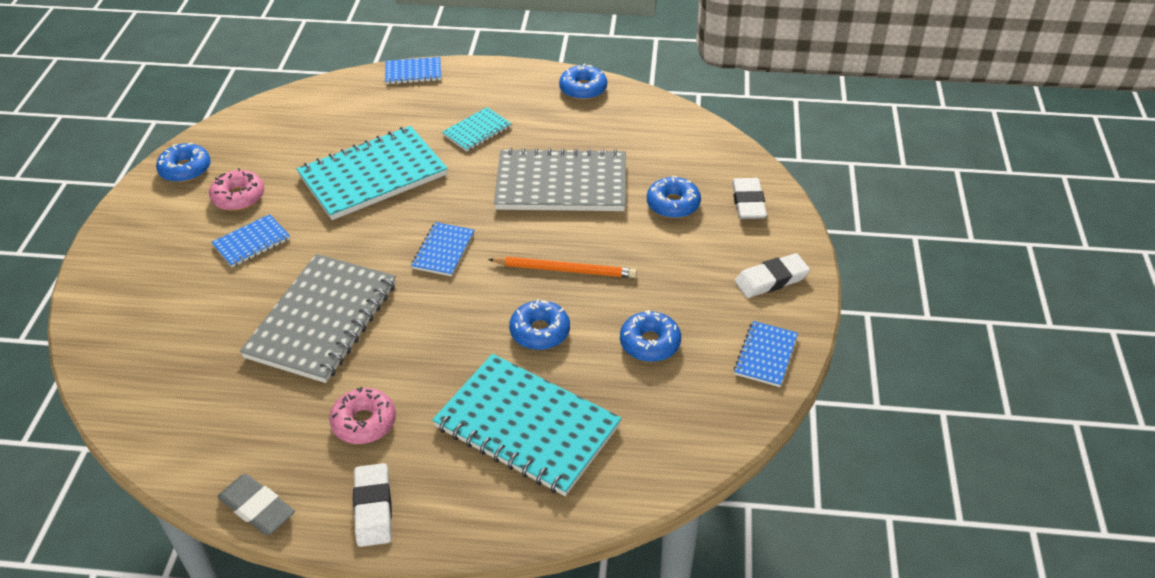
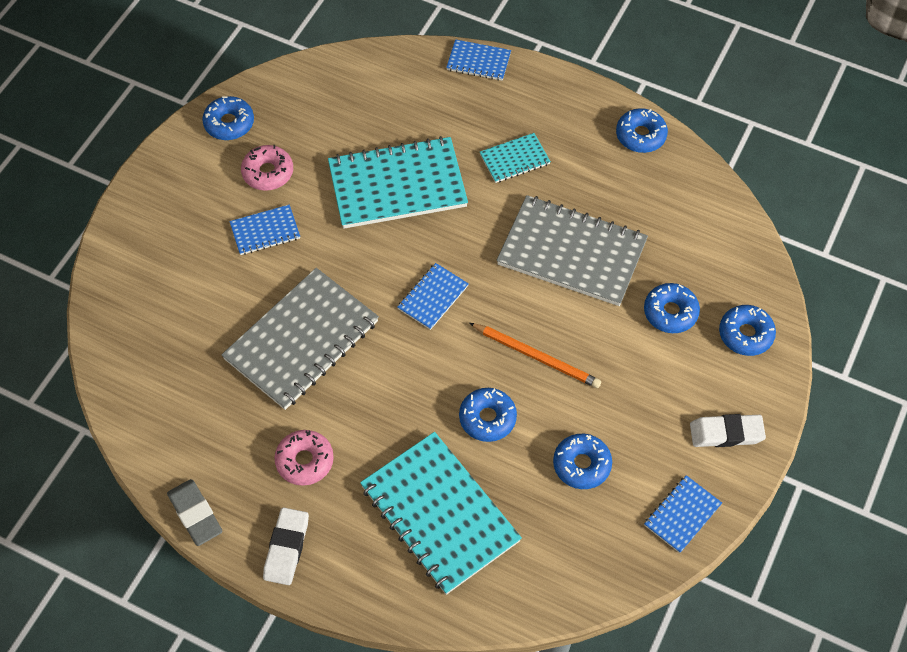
camera: 20 degrees right, 15 degrees up
white eraser [732,178,767,219] -> blue donut [719,305,776,356]

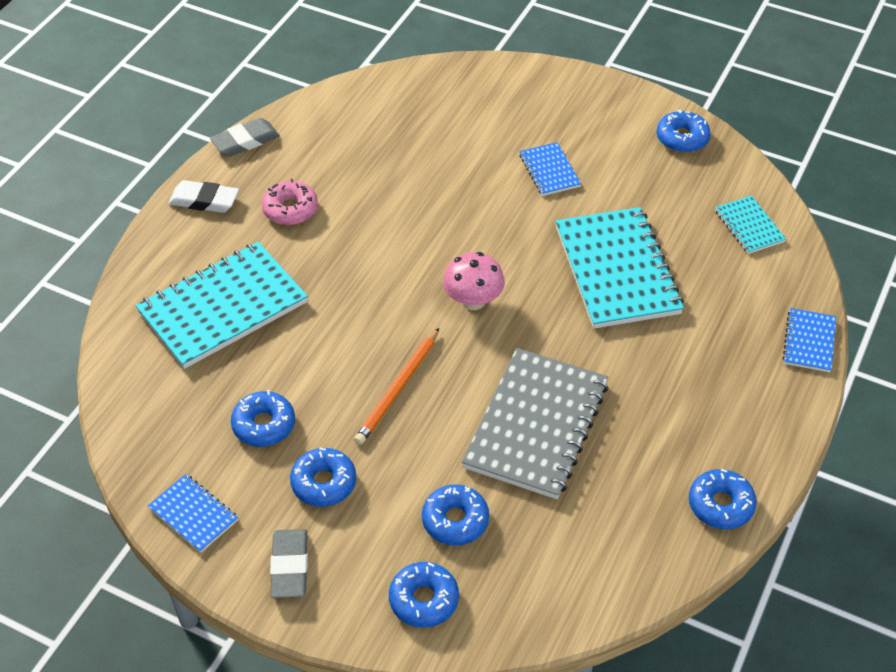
camera: 90 degrees right, 10 degrees down
grey notebook [221,268,379,410] -> none
pink donut [241,145,293,191] -> none
blue notebook [397,263,469,330] -> pink mushroom [443,252,505,310]
blue donut [459,388,517,442] -> blue donut moved to [290,448,356,507]
turquoise notebook [480,133,551,183] -> turquoise notebook moved to [715,195,786,254]
white eraser [690,414,766,447] -> grey eraser [270,529,308,598]

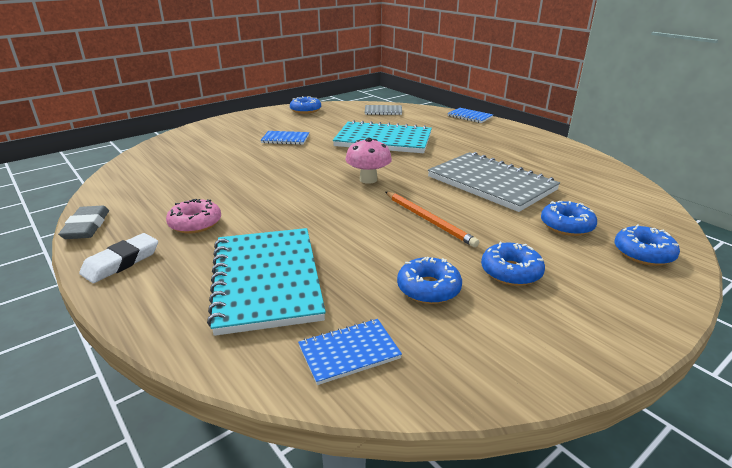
camera: 65 degrees left, 20 degrees down
blue notebook [148,474,238,553] -> blue notebook moved to [298,319,402,385]
grey eraser [270,529,308,598] -> none
blue donut [689,469,757,529] -> none
turquoise notebook [715,195,786,254] -> grey notebook [365,105,402,115]

